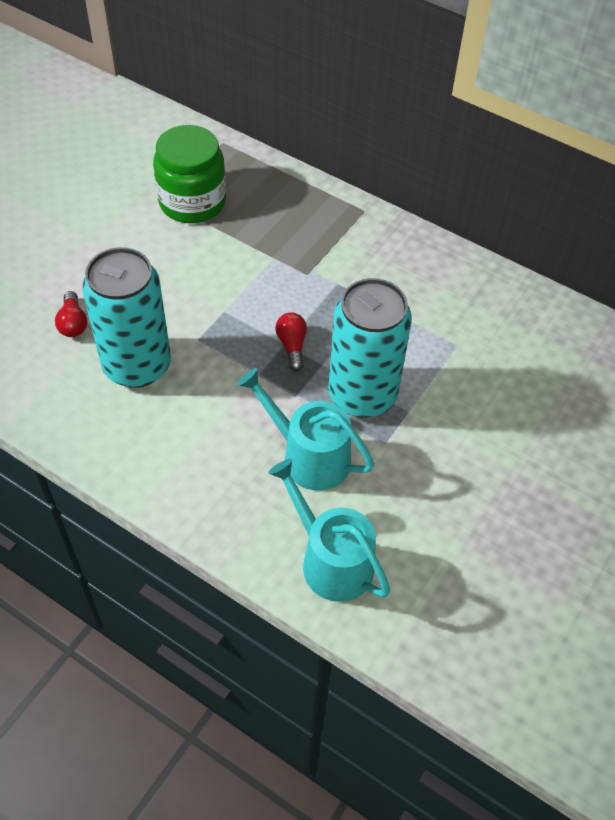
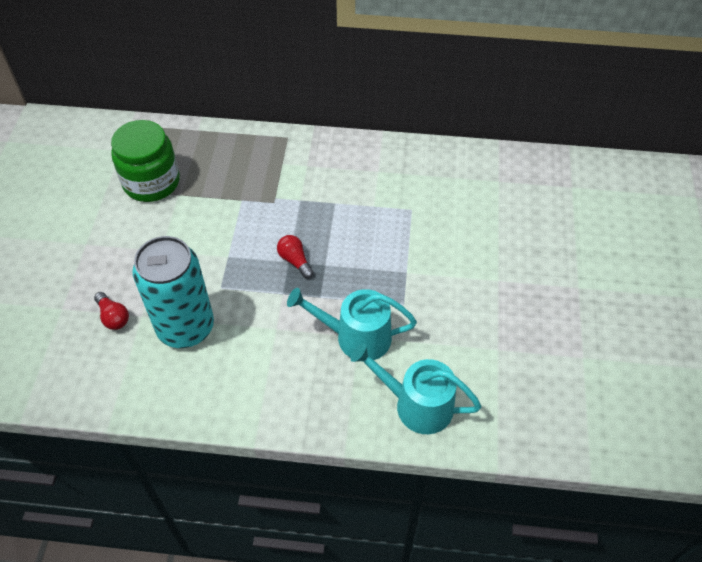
camera: 25 degrees left, 0 degrees up
turquoise can [328,278,412,418] -> none

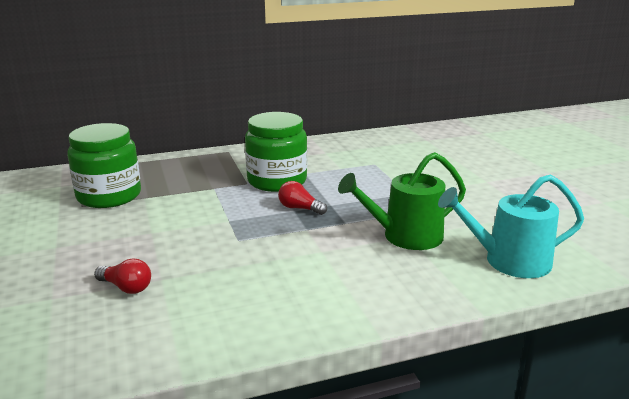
camera: 25 degrees left, 30 degrees down
turquoise can [132,236,214,348] -> none
turquoise watering can [287,288,417,362] -> green watering can [338,152,466,250]
none -> green jar [245,112,307,192]

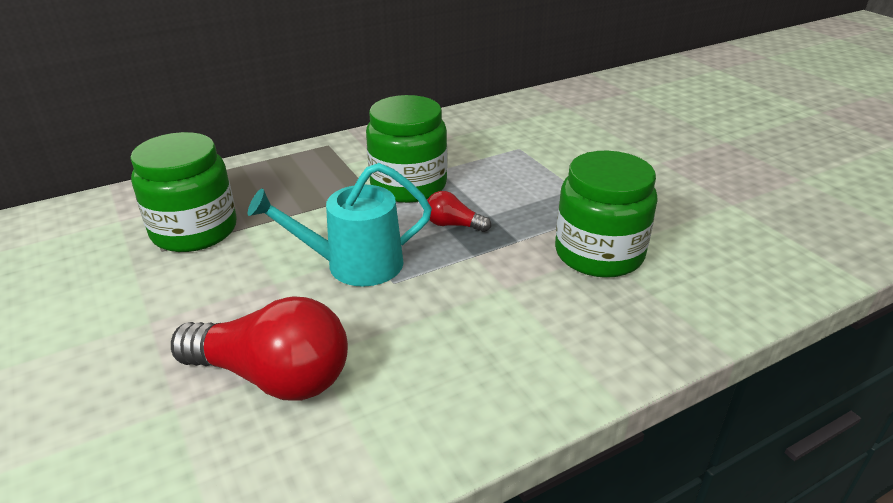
camera: 10 degrees left, 10 degrees up
red light bulb [94,258,151,294] -> red light bulb [171,296,348,401], size x2.10
green watering can [338,152,466,250] -> green jar [555,151,658,278]
turquoise watering can [438,174,584,278] -> turquoise watering can moved to [248,163,432,287]

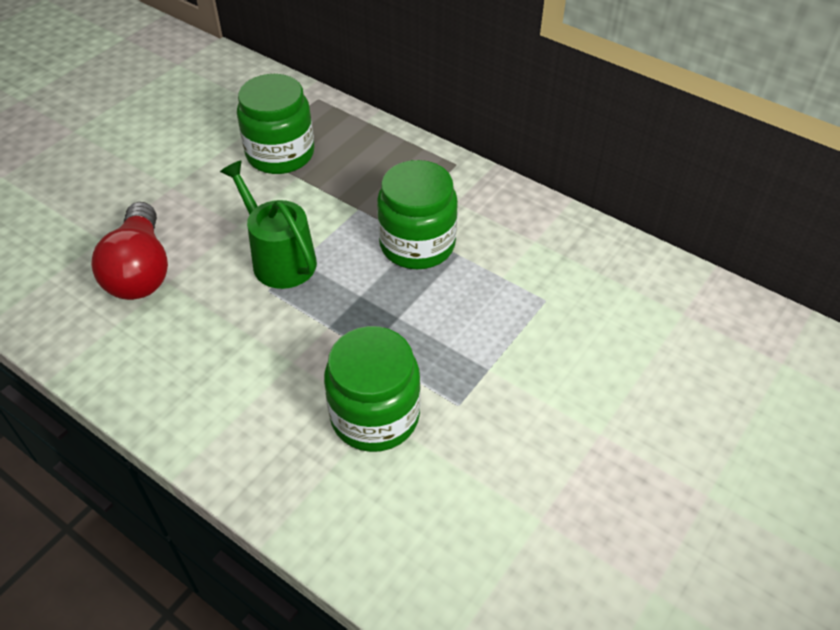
camera: 65 degrees right, 15 degrees up
turquoise watering can [248,163,432,287] -> green watering can [220,160,317,289]
red light bulb [427,191,491,232] -> none

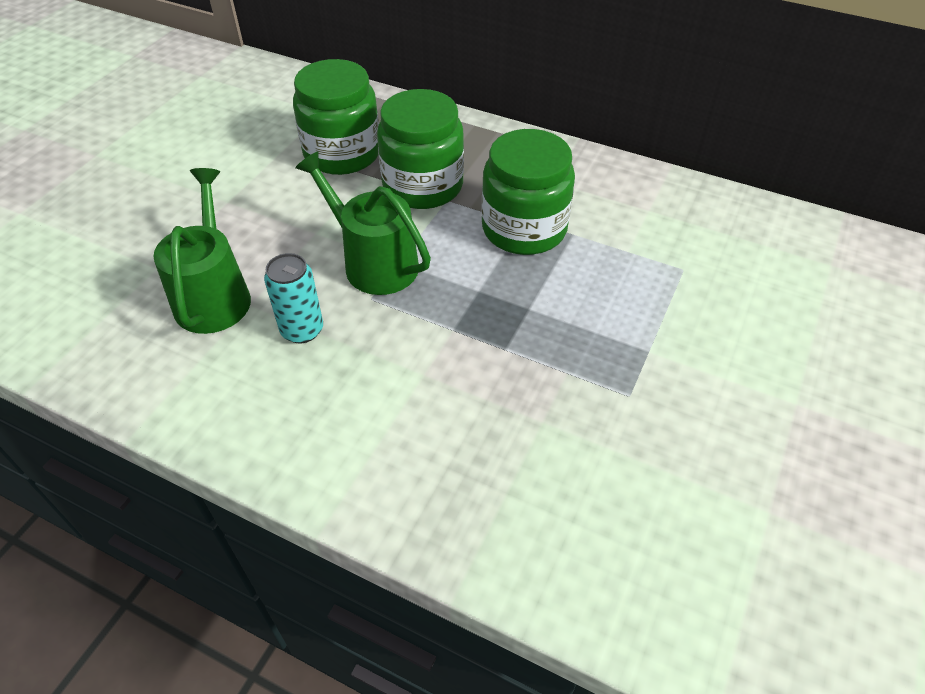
camera: 10 degrees left, 0 degrees up
red light bulb [91,202,168,300] -> green watering can [154,168,251,334]
green jar [324,326,421,452] -> green jar moved to [377,89,464,209]
none -> turquoise can [264,253,323,344]

